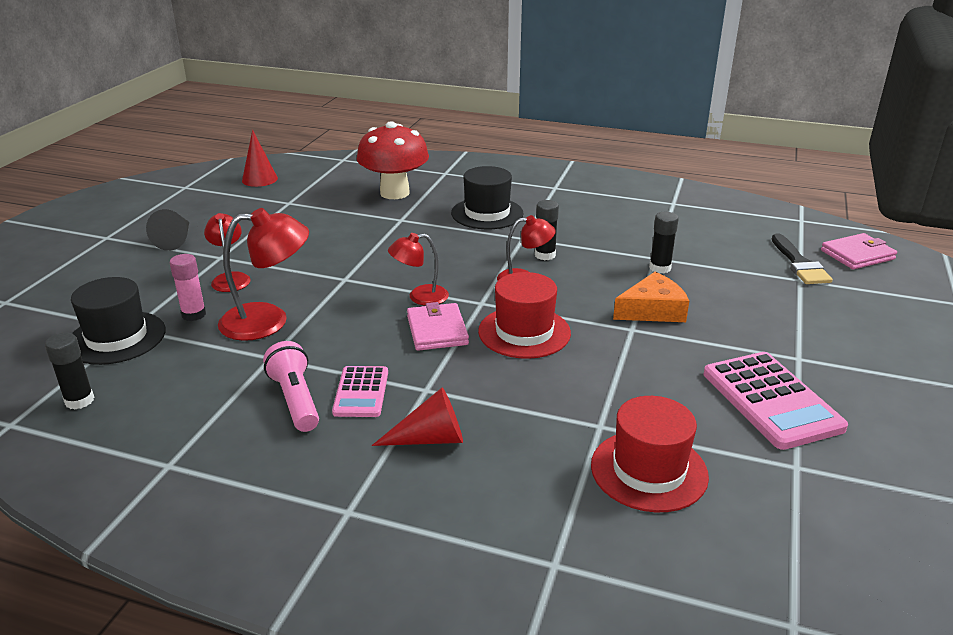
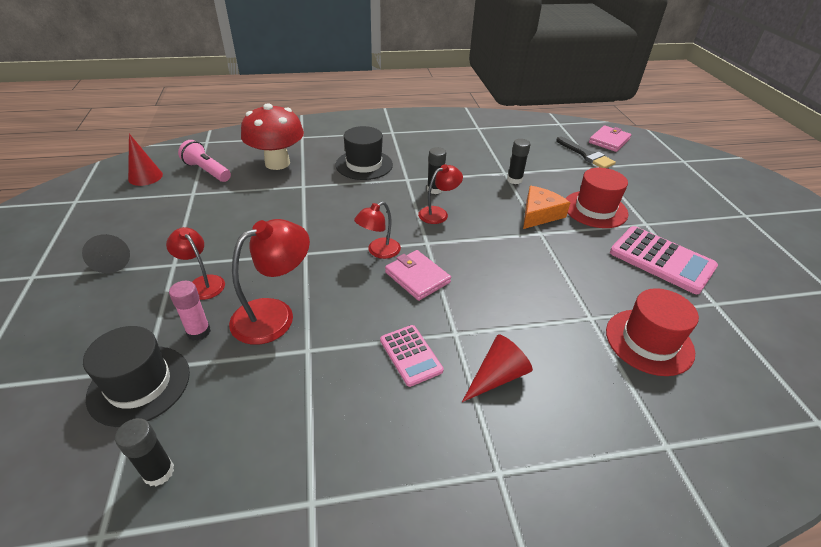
camera: 30 degrees left, 10 degrees up
pink flashlight [263,341,319,432] -> pink flashlight moved to [178,140,231,182]
red hat [478,272,571,359] -> red hat moved to [565,168,628,228]

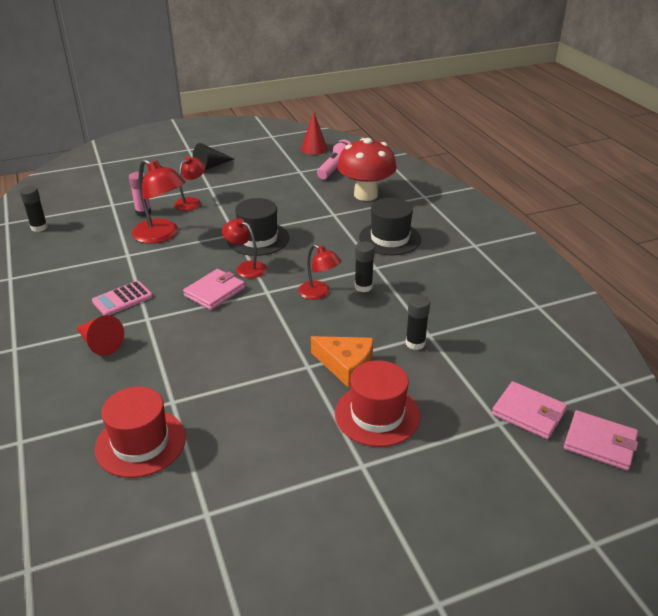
camera: 80 degrees right, 5 degrees down
black hat [83,326,190,427] -> black hat moved to [227,198,289,256]
black brush [556,137,616,168] -> pink wallet [492,381,567,439]
pink calculator [610,226,718,294] -> none

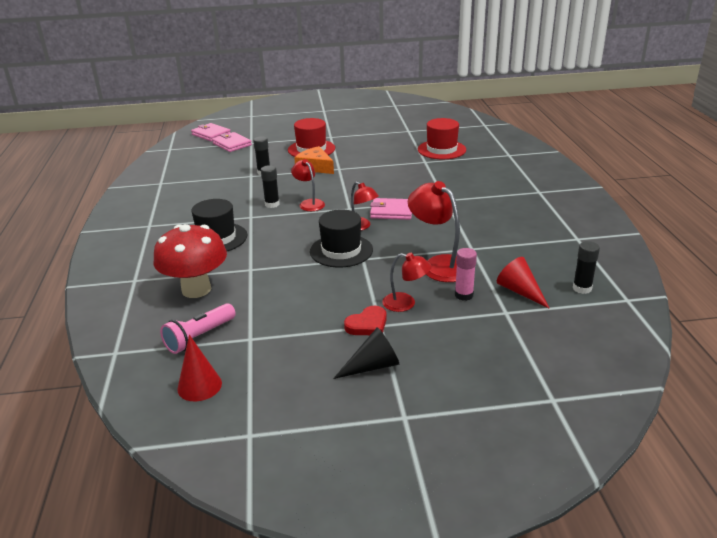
camera: 165 degrees left, 5 degrees down
red cone [76,315,124,356] -> red cone moved to [497,257,550,309]
pink calculator [92,281,153,315] -> none
red lamp [174,157,205,211] -> red lamp turned 120 degrees counterclockwise [382,253,432,312]
pink wallet [183,269,245,310] -> pink wallet turned 45 degrees clockwise [370,198,412,220]
none -> red heart [344,306,387,335]

